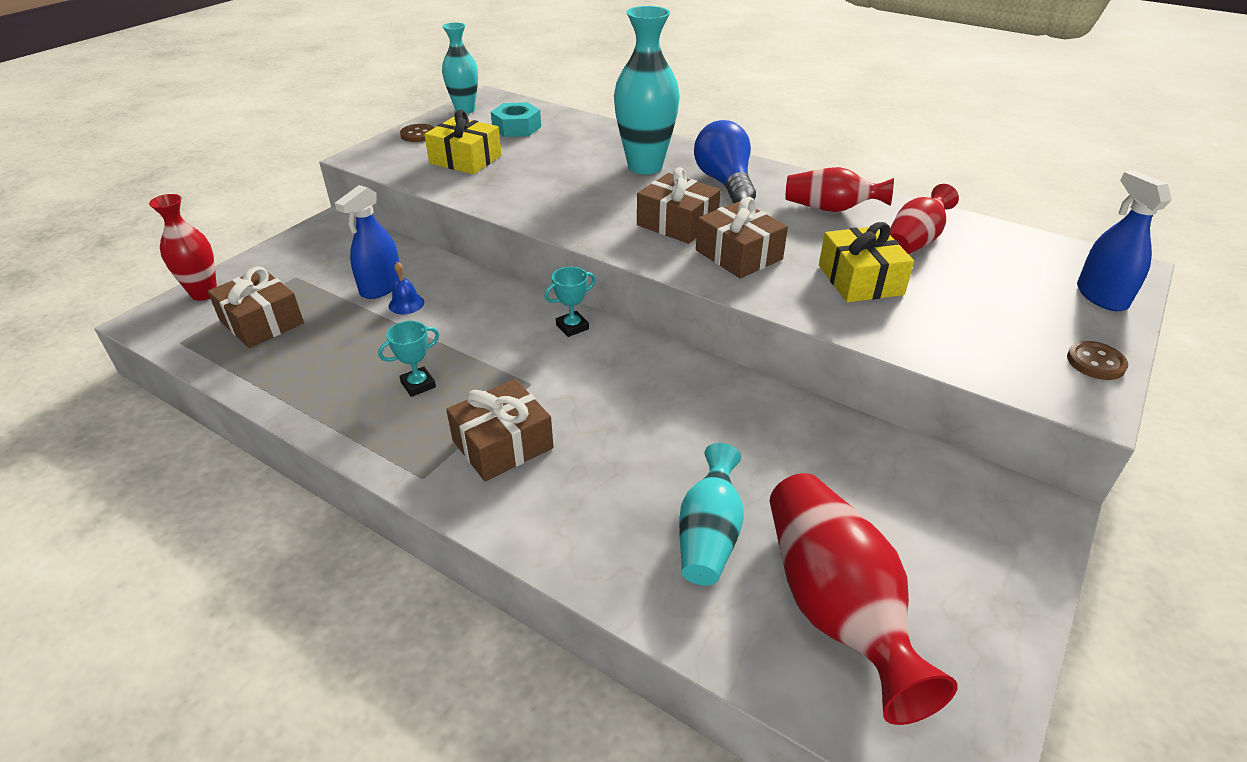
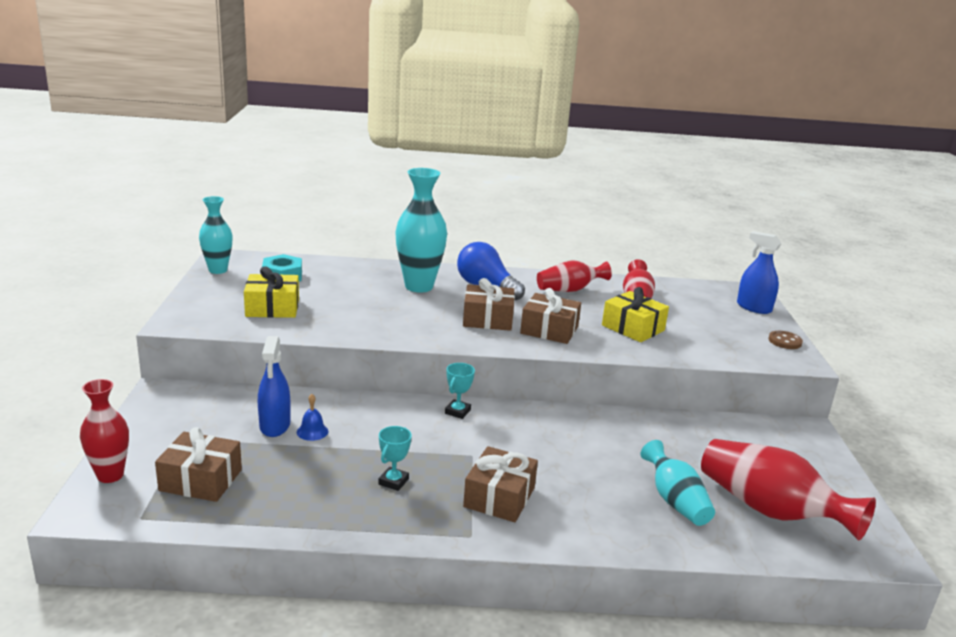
camera: 35 degrees left, 15 degrees down
brown button [400,124,435,142] -> none

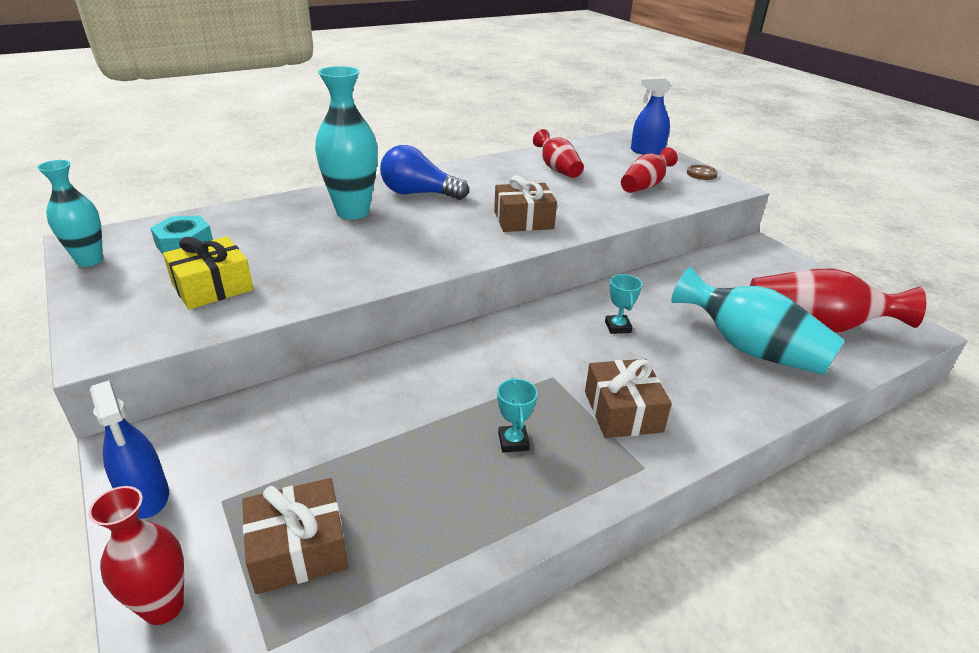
camera: 30 degrees left, 10 degrees up
blue spray bottle [258,336,290,437] -> blue spray bottle moved to [90,380,169,519]
blue bell [297,394,328,441] -> none
turquoise trophy [445,363,475,419] -> turquoise trophy moved to [605,274,642,334]
brown gift [463,278,515,331] -> none
red vase [537,260,612,292] -> red vase moved to [621,147,678,193]
yellow gift [602,287,669,342] -> none
turquoise vase [641,440,715,526] -> turquoise vase [671,267,845,375], size x1.58

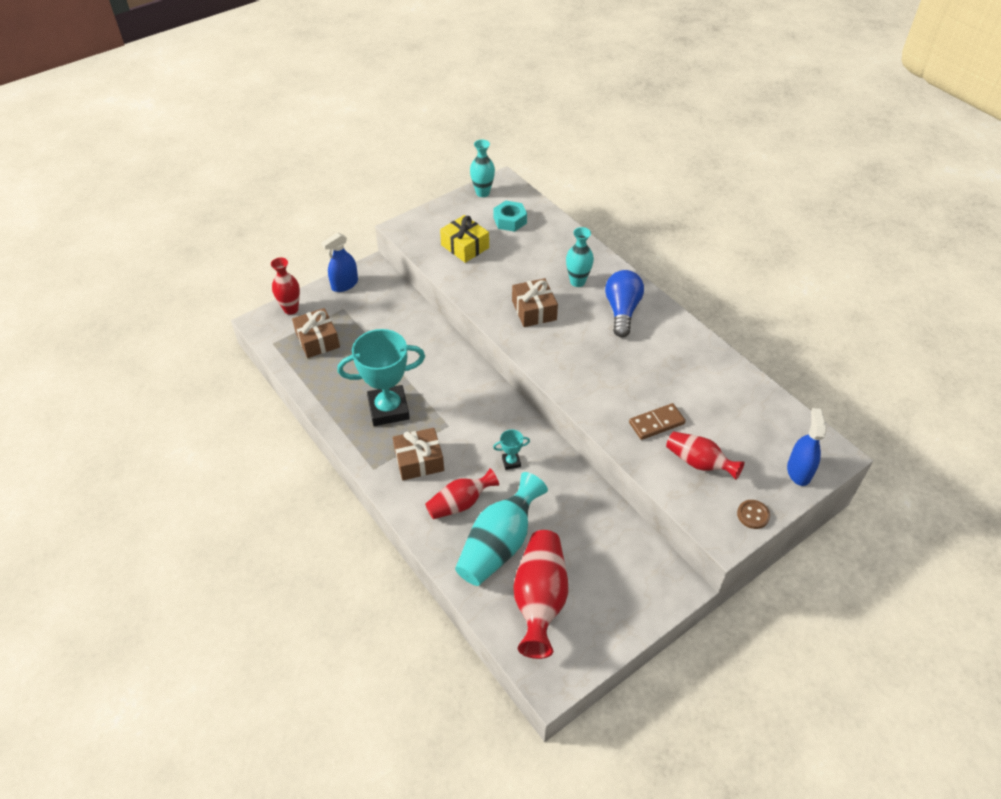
camera: 85 degrees right, 15 degrees up
turquoise vase [315,66,378,219] -> turquoise vase [566,227,594,287], size x0.63
brown gift [494,175,557,232] -> brown gift moved to [512,278,558,327]
turquoise trophy [497,378,538,452] -> turquoise trophy [337,329,425,426], size x2.38
red vase [533,129,584,178] -> red vase moved to [425,468,499,519]
none -> brown domino [629,403,686,440]

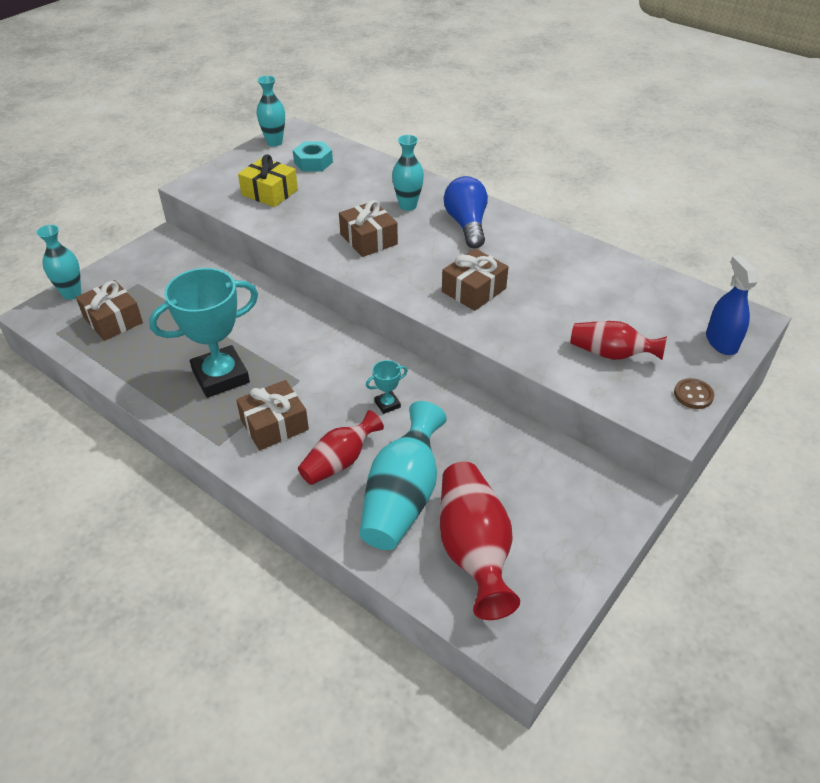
camera: 15 degrees left, 5 degrees down
red vase [271,258,300,315] -> turquoise vase [36,225,81,300]
blue spray bottle [321,233,358,292] -> none
brown domino [629,403,686,440] -> none
none -> brown gift [442,248,509,311]

